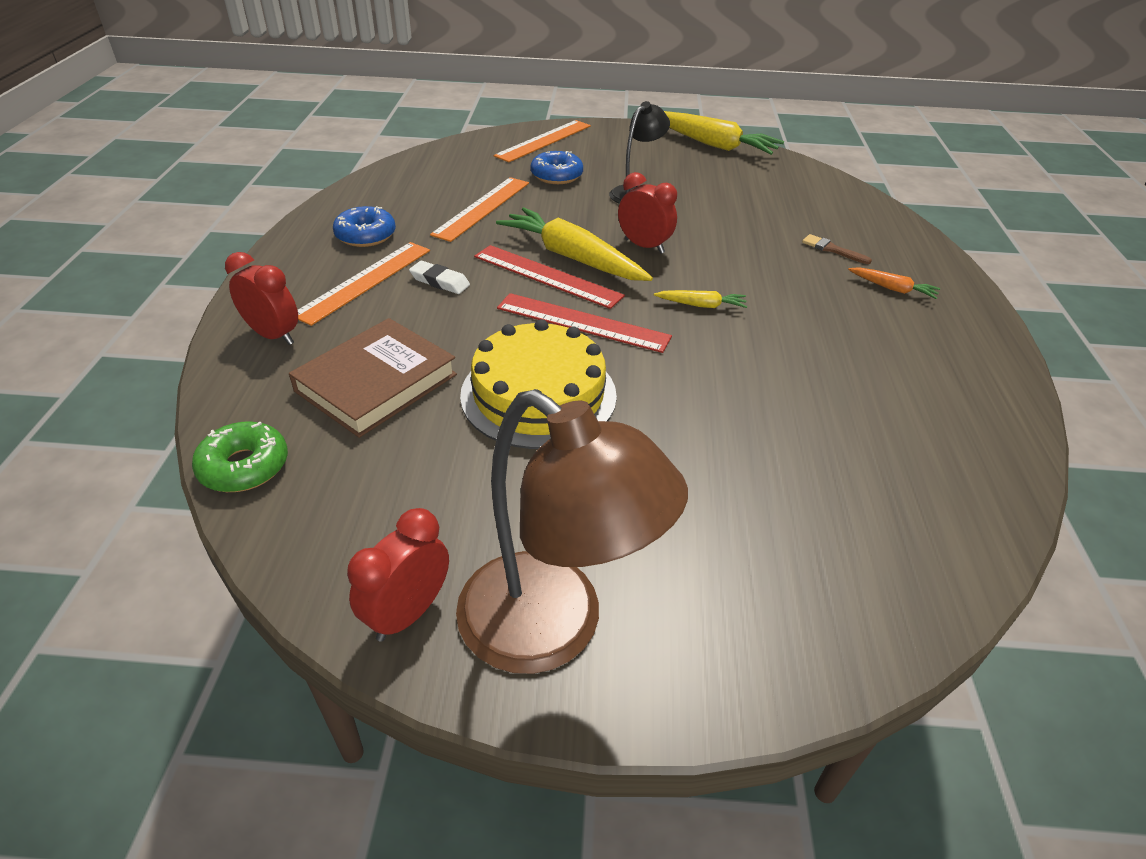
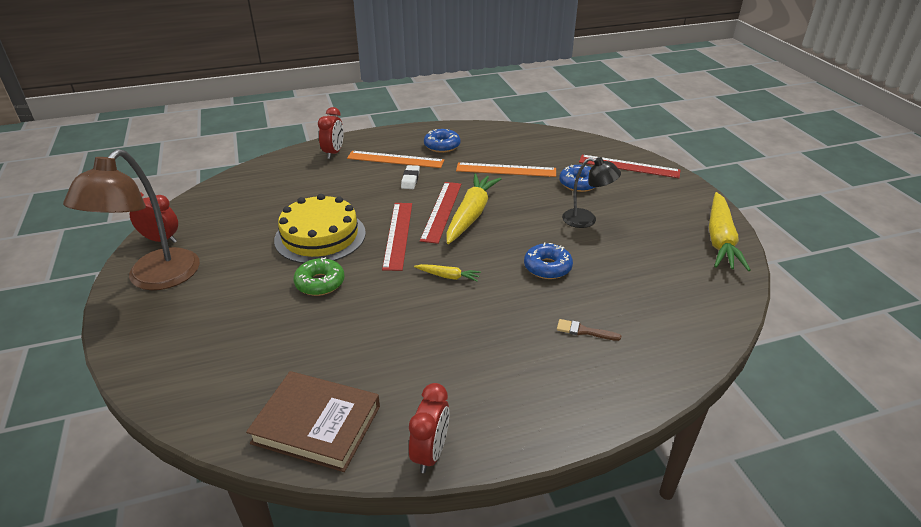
camera: 70 degrees right, 5 degrees down
green donut [192,421,288,492] -> green donut moved to [293,257,345,296]
brown book [289,318,457,438] -> brown book moved to [246,371,380,472]
orange ruler [494,120,591,162] -> red ruler [579,155,681,178]
red clock [618,172,677,254] -> red clock moved to [409,383,449,473]
yellow carrot [654,290,747,308] -> yellow carrot turned 60 degrees counterclockwise [414,264,481,282]
brown brush [802,234,872,264] -> brown brush turned 90 degrees counterclockwise [557,319,621,341]
orange carrot [848,267,940,299] -> none
none -> blue donut [524,242,573,279]

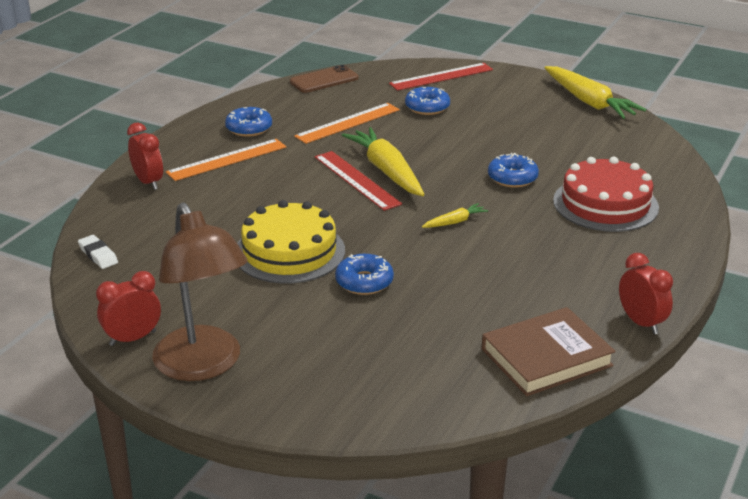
camera: 45 degrees left, 5 degrees down
green donut [293,257,345,296] -> blue donut [335,254,394,295]
red ruler [382,203,412,271] -> none
white eraser [401,165,420,189] -> white eraser moved to [78,235,118,269]
brown brush [557,319,621,341] -> red cake [553,157,659,232]
black lamp [562,157,621,228] -> none
none -> brown phone [290,65,359,93]

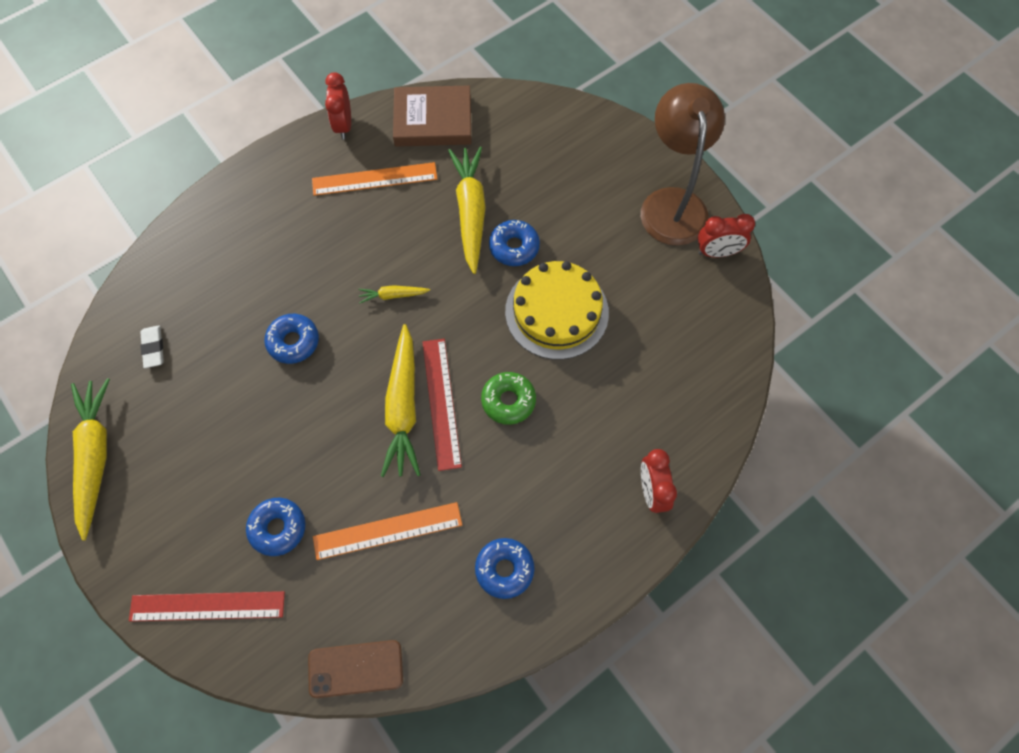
camera: 155 degrees left, 35 degrees up
white eraser [78,235,118,269] -> white eraser moved to [140,325,164,368]
orange ruler [166,139,286,181] -> orange ruler moved to [312,162,437,196]
red cake [553,157,659,232] -> none
none -> yellow carrot [448,147,486,274]
none -> green donut [481,372,536,425]

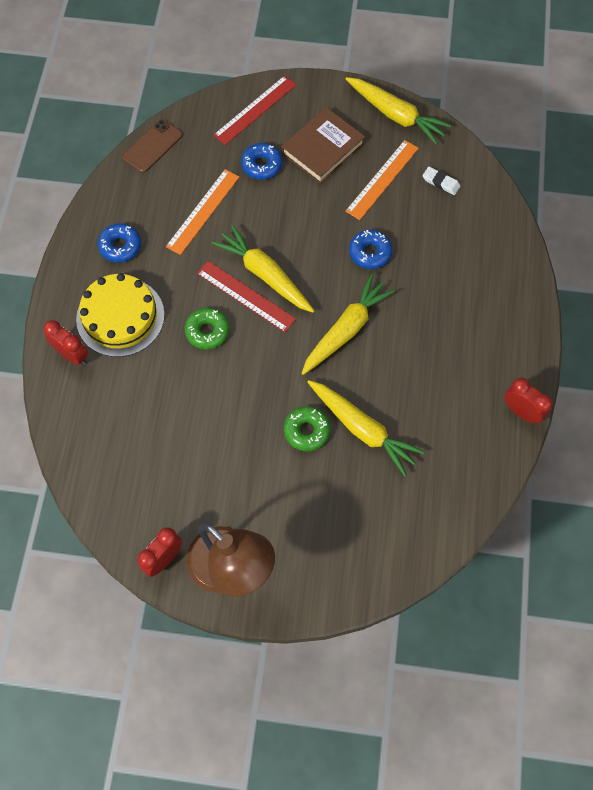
camera: 135 degrees right, 0 degrees up
orange ruler [312,162,437,196] -> orange ruler moved to [345,140,419,220]
yellow carrot [358,285,430,304] -> yellow carrot [301,274,395,375], size x2.13
brown book [393,86,472,146] -> brown book moved to [281,107,365,184]
blue donut [489,220,540,266] -> green donut [284,406,330,451]
yellow cake [505,261,609,360] -> yellow cake moved to [76,273,165,357]

